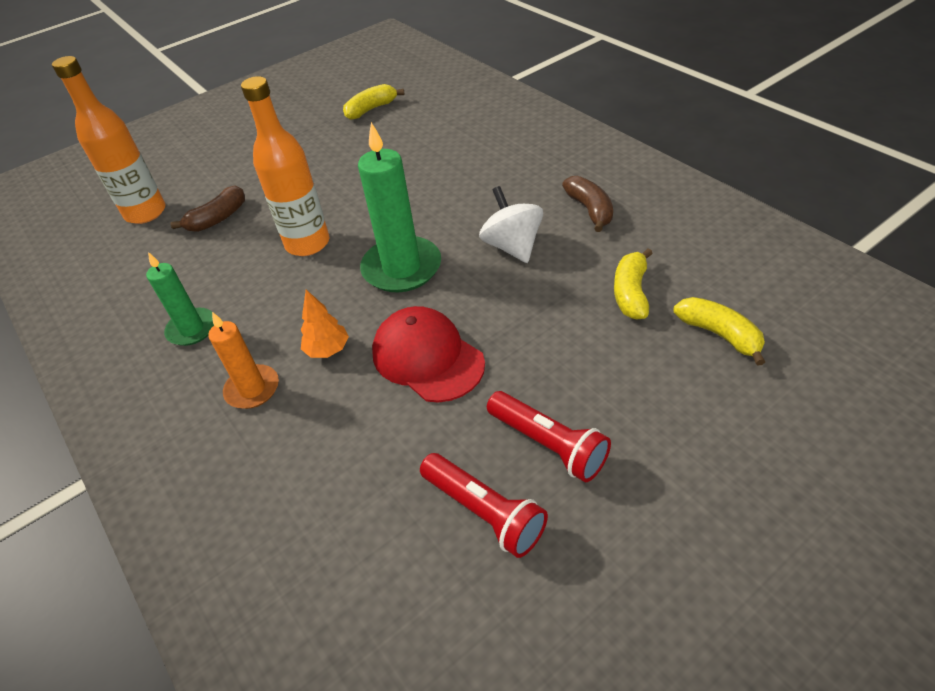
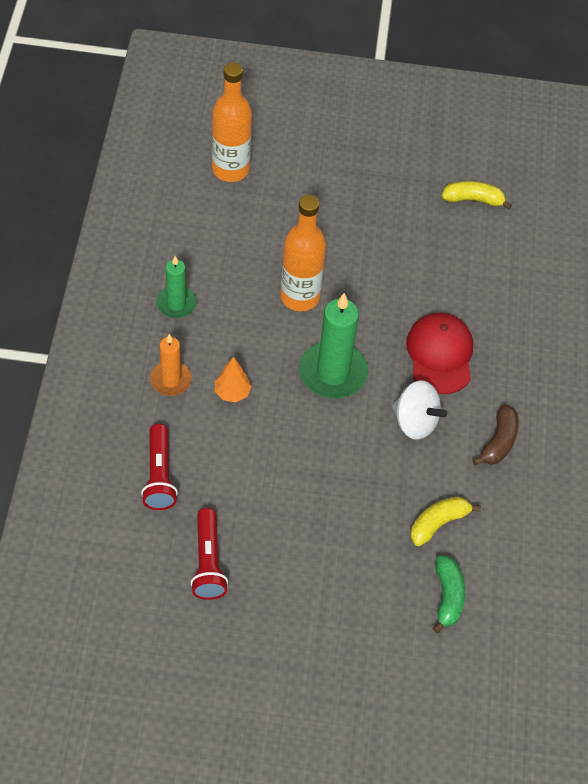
camera: 35 degrees right, 10 degrees up
brown banana [171,185,245,232] -> none
red cap [372,306,485,403] -> red cap moved to [406,313,473,394]
white spinning top [479,186,543,263] -> white spinning top turned 105 degrees clockwise [392,380,447,440]
red flashlight [487,391,611,482] -> red flashlight moved to [141,424,178,510]
yellow banana [674,297,765,366] -> green banana [433,555,465,633]

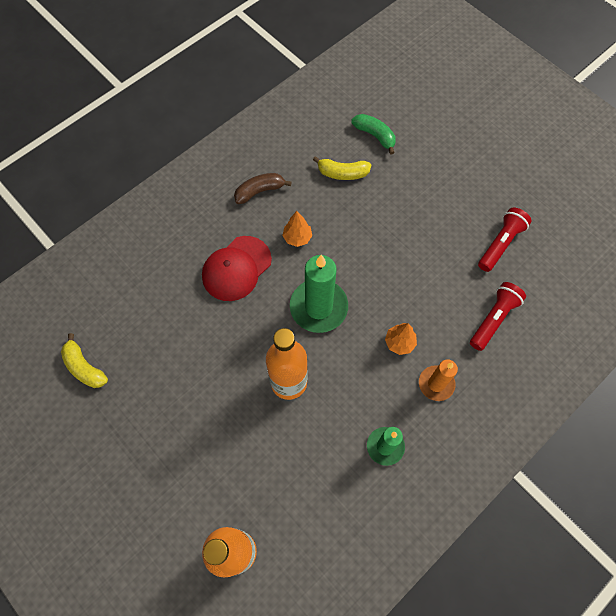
camera: 135 degrees left, 10 degrees up
white spinning top [392,380,447,440] -> orange tree [282,211,312,247]
green banana [433,555,465,633] -> green banana turned 90 degrees clockwise [351,114,396,155]

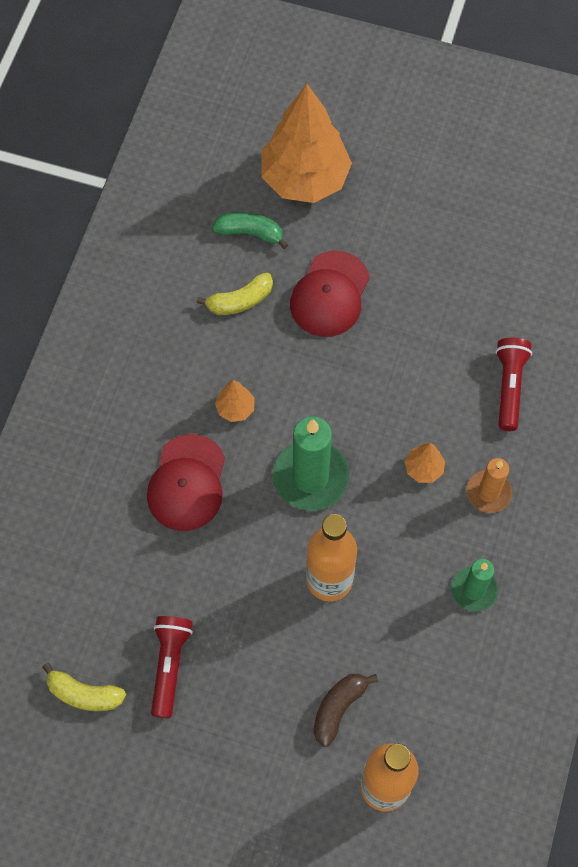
camera: 30 degrees left, 0 degrees up
brown banana [234,173,291,204] -> brown banana moved to [314,674,378,747]
red flashlight [478,208,532,272] -> red flashlight moved to [151,616,193,718]
none -> orange tree [261,84,352,203]
none -> red cap [290,251,370,337]

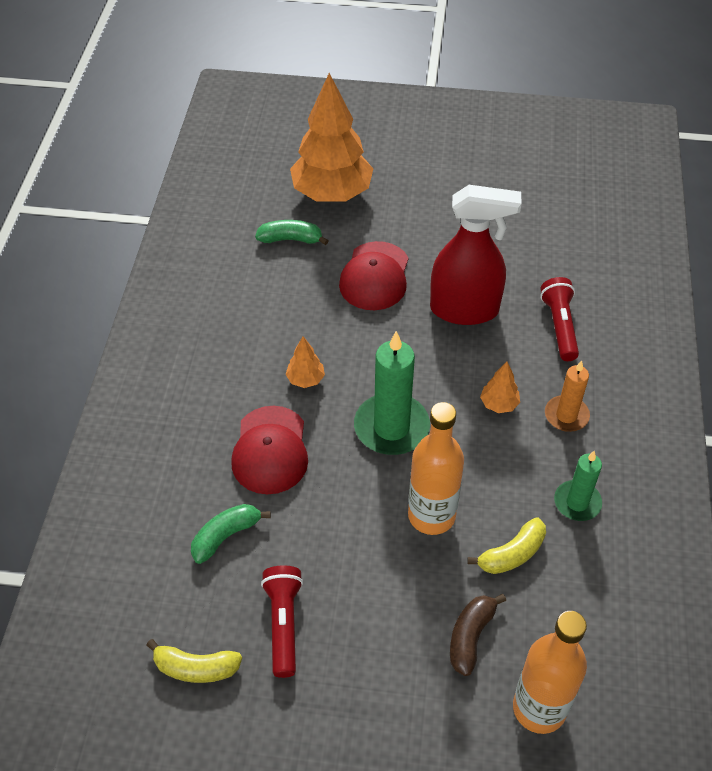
camera: 10 degrees left, 15 degrees down
yellow banana [197,273,273,315] -> yellow banana moved to [467,517,546,574]
none -> green banana [191,504,271,564]
none -> red spray bottle [430,185,522,325]

